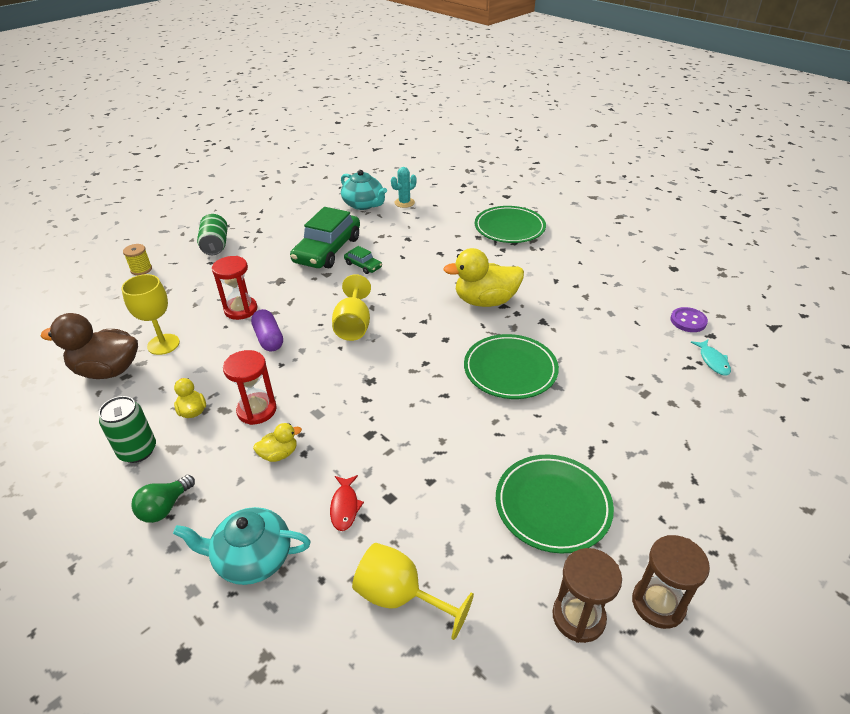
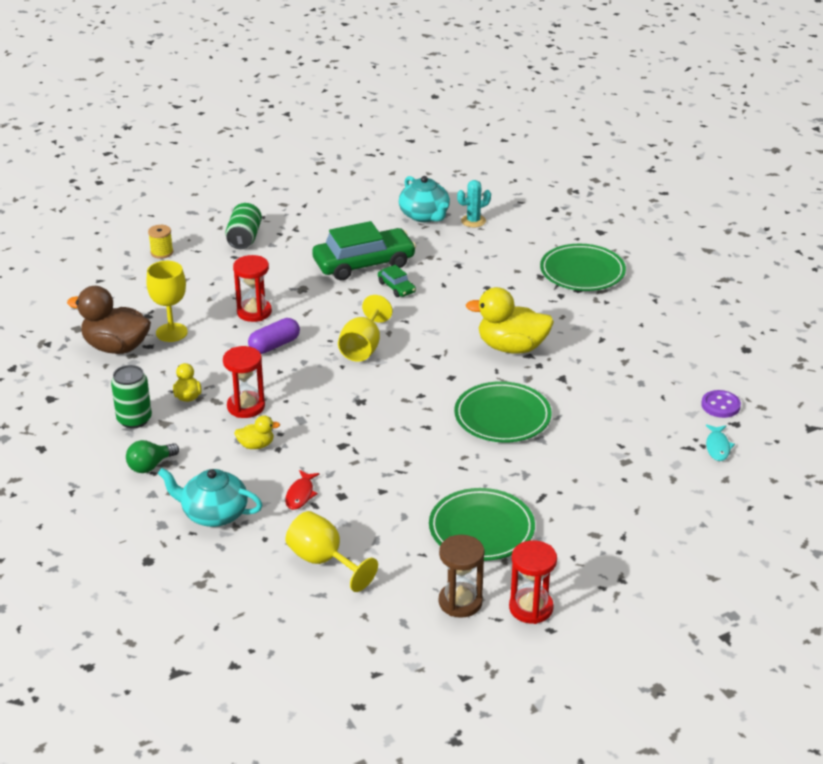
camera: 15 degrees right, 5 degrees down
purple capsule [251,309,283,352] -> purple capsule turned 60 degrees clockwise [248,318,300,354]
green car [290,207,360,268] -> green car turned 150 degrees counterclockwise [312,221,416,280]
brown hourglass [632,535,710,629] -> red hourglass [509,540,557,624]

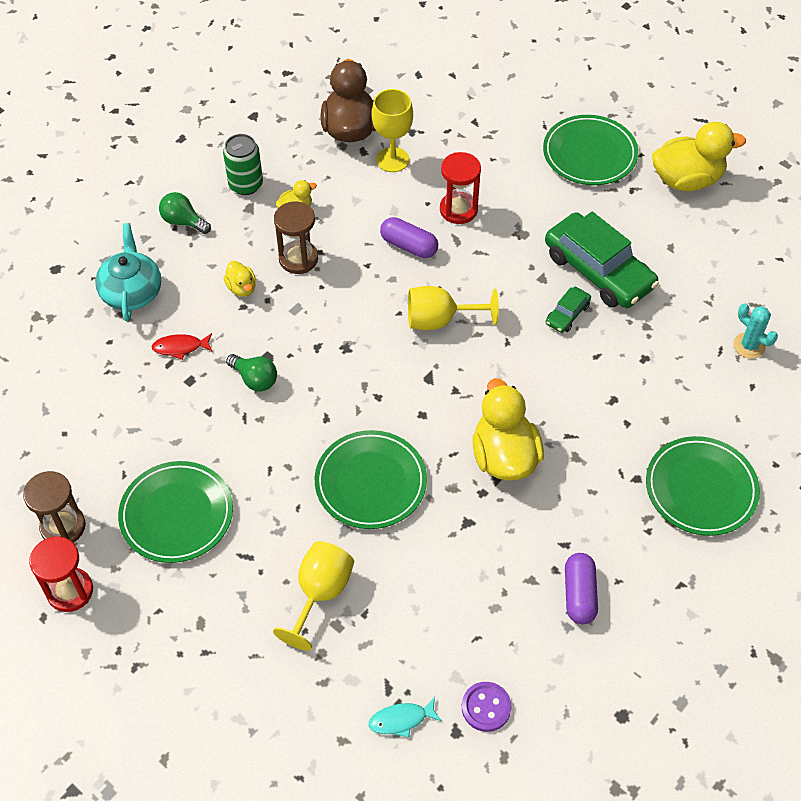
camera: 70 degrees right, 20 degrees up
yellow spool [148,225,173,259] -> none
red hourglass [223,346,265,418] -> brown hourglass [274,201,318,274]
green can [225,203,262,249] -> green plate [543,115,638,185]
yellow goblet [286,511,378,592] -> yellow goblet moved to [273,541,354,651]
turquoise teapot [399,176,450,222] -> none
none -> green light bulb [226,354,277,391]
none -> purple capsule [565,553,598,625]
none -> yellow duck [652,122,746,191]

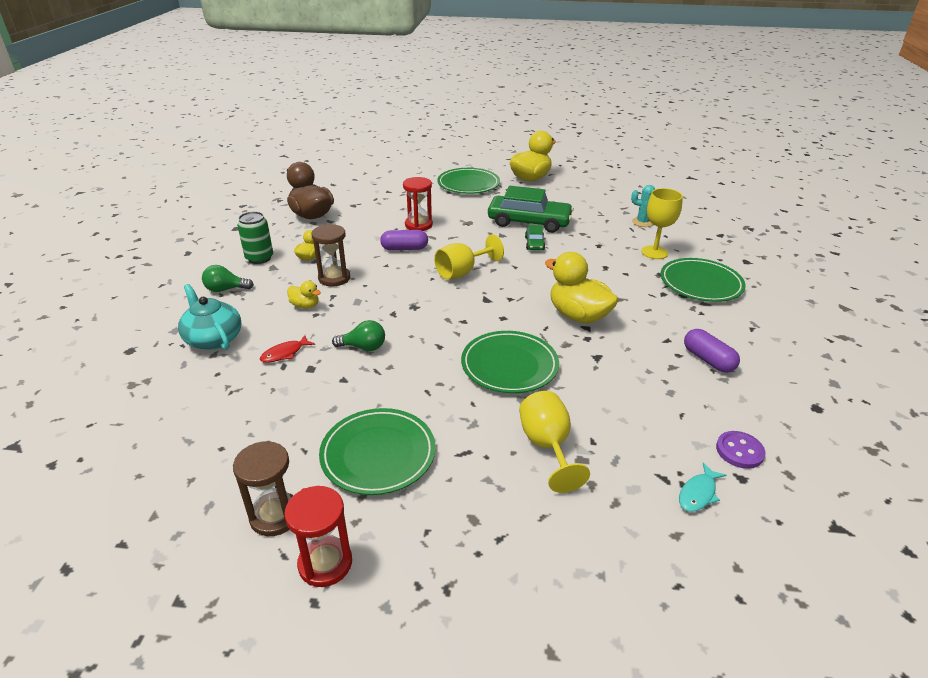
camera: 35 degrees left, 20 degrees down
yellow goblet [372,89,413,172] -> yellow goblet moved to [641,188,683,259]

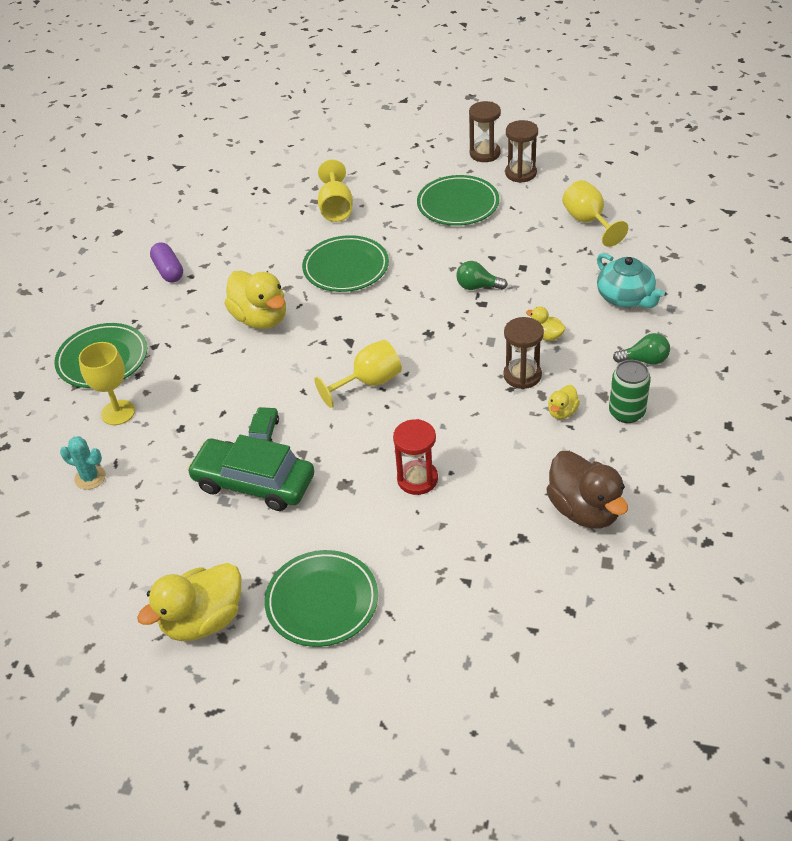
camera: 170 degrees left, 10 degrees up
red fish [260,335,315,363] -> none
red hourglass [284,486,352,587] -> brown hourglass [469,101,501,162]
purple capsule [380,230,428,250] -> none
turquoise fish [679,463,726,512] -> none
purple button [716,431,766,469] -> none
none -> yellow goblet [562,180,628,247]

